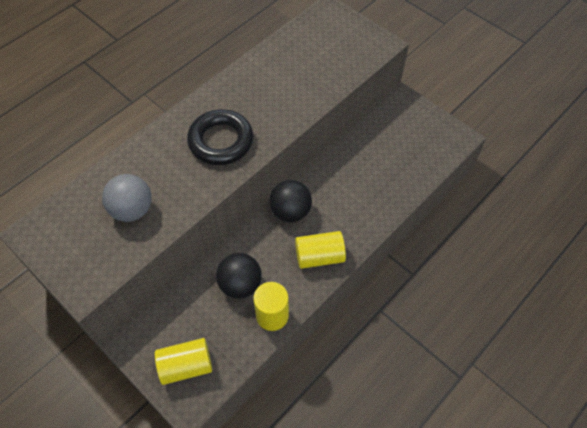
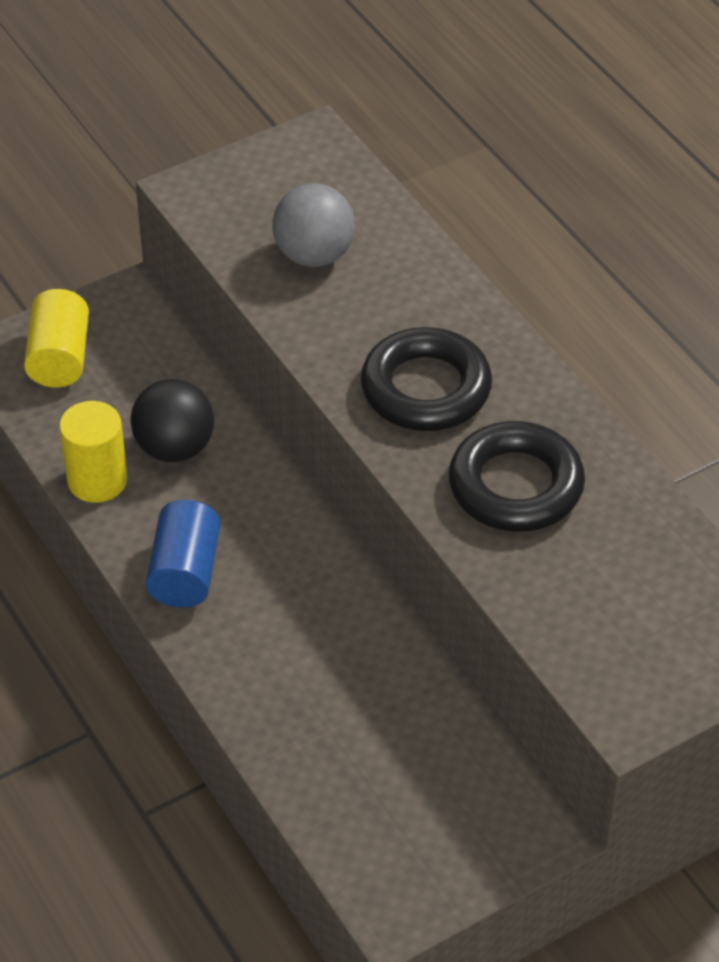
camera: 105 degrees right, 10 degrees down
black ball [270,180,312,222] -> none
yellow cylinder [295,231,346,269] -> blue cylinder [146,500,220,608]
none -> black ring [449,421,585,532]

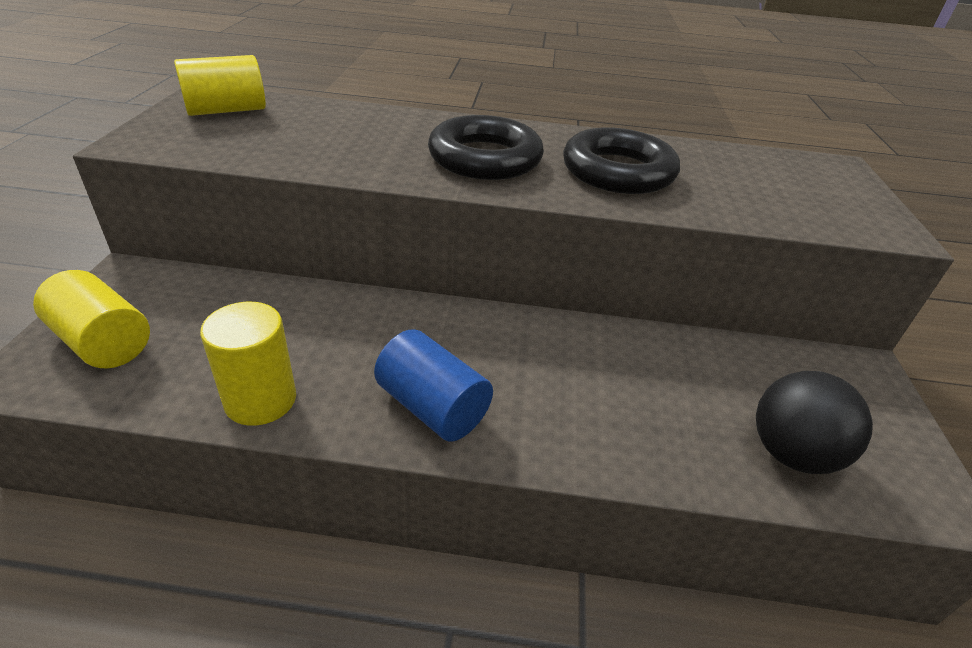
camera: 55 degrees left, 10 degrees down
black ball [130,379,214,462] -> black ball moved to [756,371,873,474]
grey ball [272,183,355,267] -> none
none -> yellow cylinder [174,55,266,116]

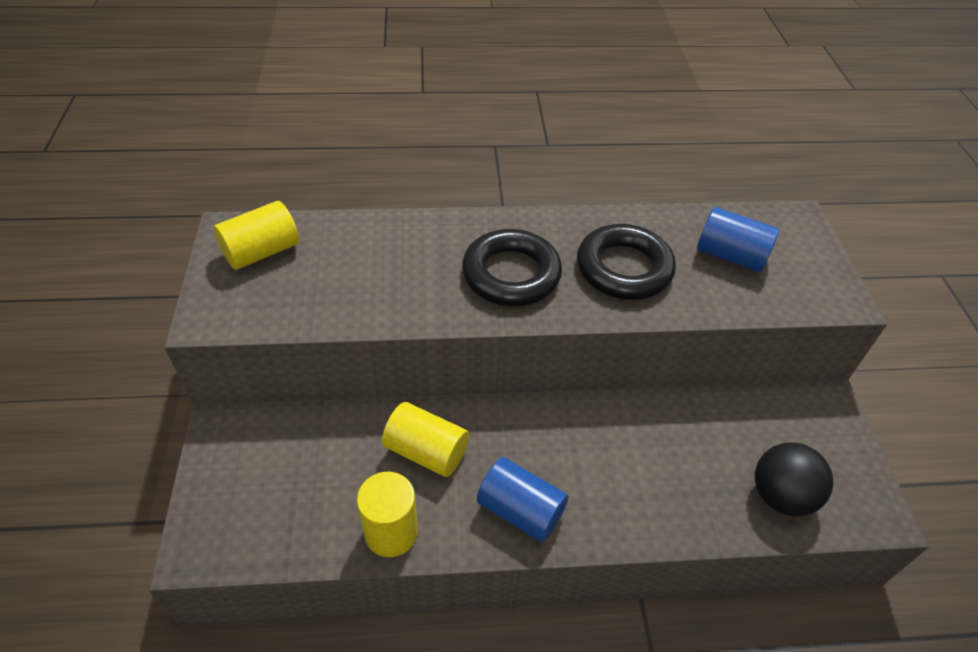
camera: 10 degrees left, 10 degrees up
yellow cylinder [33,270,150,368] -> yellow cylinder moved to [382,402,469,477]
none -> blue cylinder [697,207,780,272]

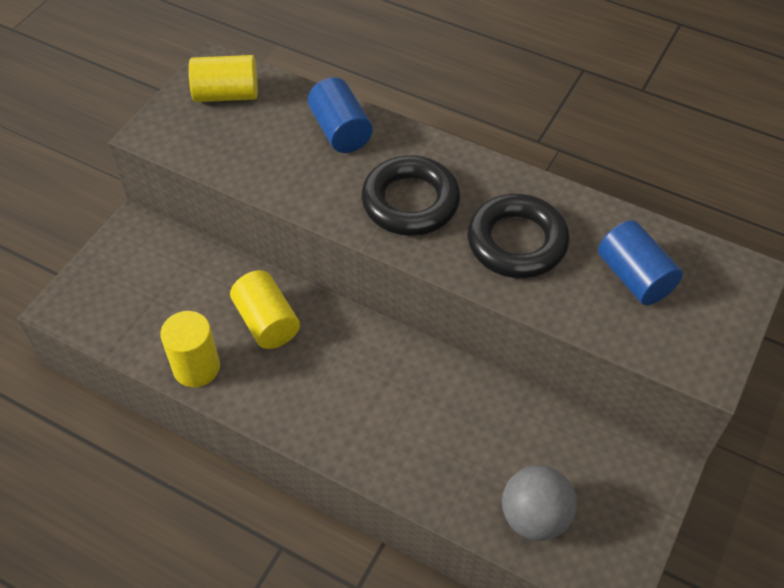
camera: 35 degrees right, 5 degrees up
blue cylinder [477,457,568,542] -> blue cylinder moved to [308,77,373,153]
black ball [755,442,833,516] -> grey ball [502,465,577,541]

